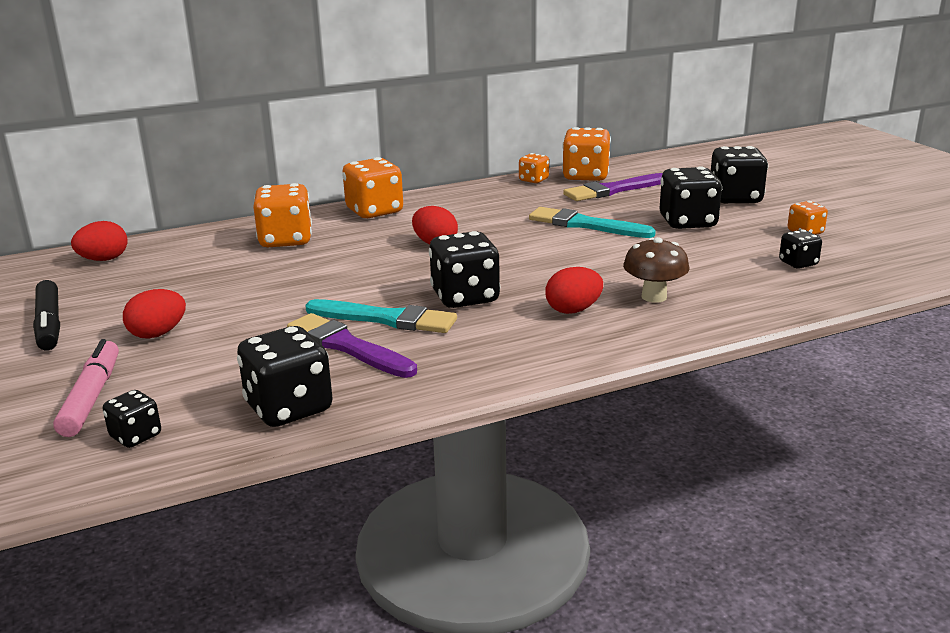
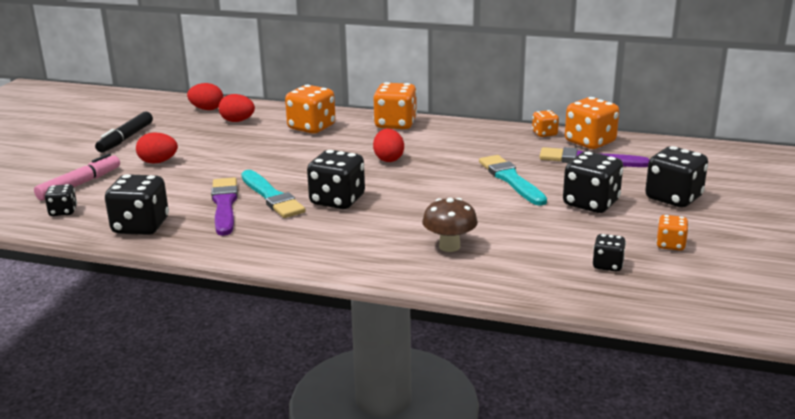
camera: 40 degrees right, 0 degrees up
red egg [545,267,603,314] -> red egg moved to [219,94,255,122]

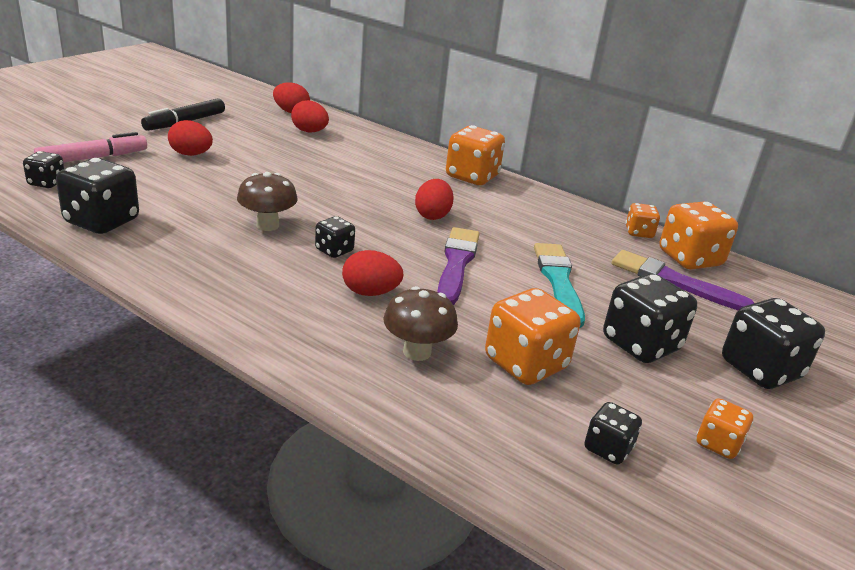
camera: 15 degrees right, 5 degrees up
purple brush [211,177,238,236] -> purple brush moved to [437,227,479,305]
turquoise brush [241,170,305,218] -> brown mushroom [237,172,298,231]
orange dice [285,85,336,134] -> orange dice moved to [485,288,580,385]
black dice [307,150,365,209] -> black dice [315,216,355,258], size x0.54
none -> red egg [342,250,403,296]

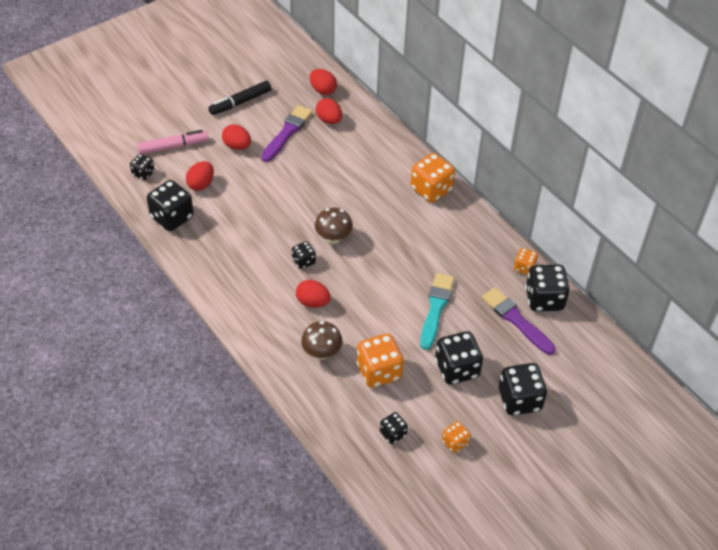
camera: 20 degrees right, 20 degrees up
brown mushroom [237,172,298,231] -> brown mushroom moved to [315,208,353,244]
red egg [415,179,453,220] -> red egg moved to [186,161,214,191]
purple brush [437,227,479,305] -> purple brush moved to [261,105,313,162]
orange dice [660,202,738,270] -> black dice [525,265,570,312]

